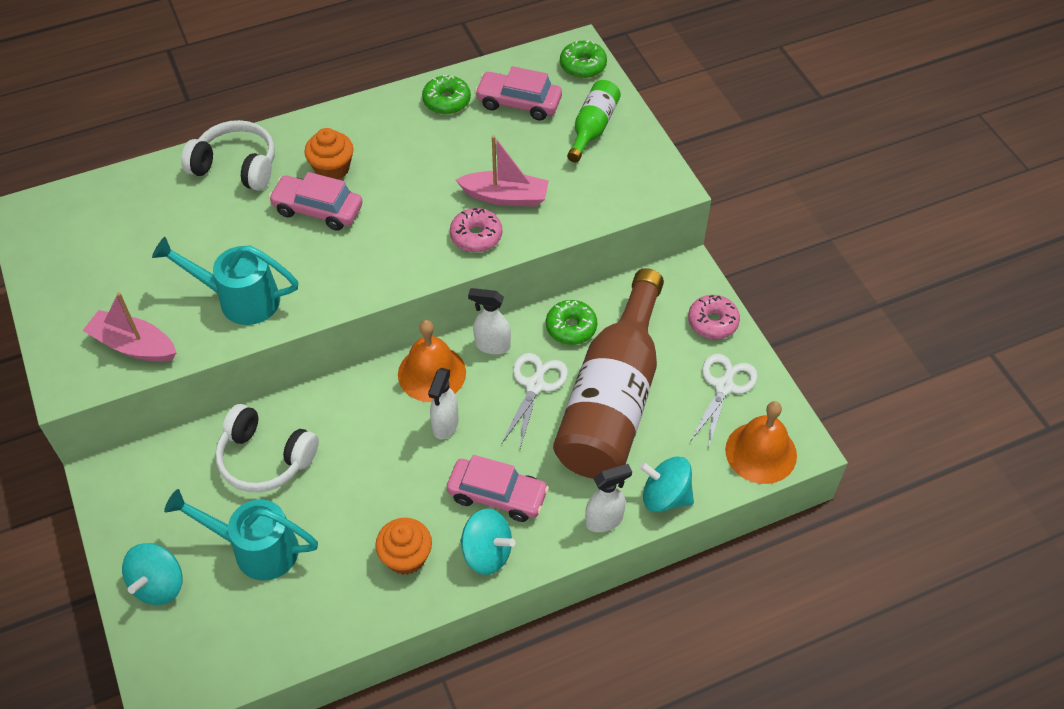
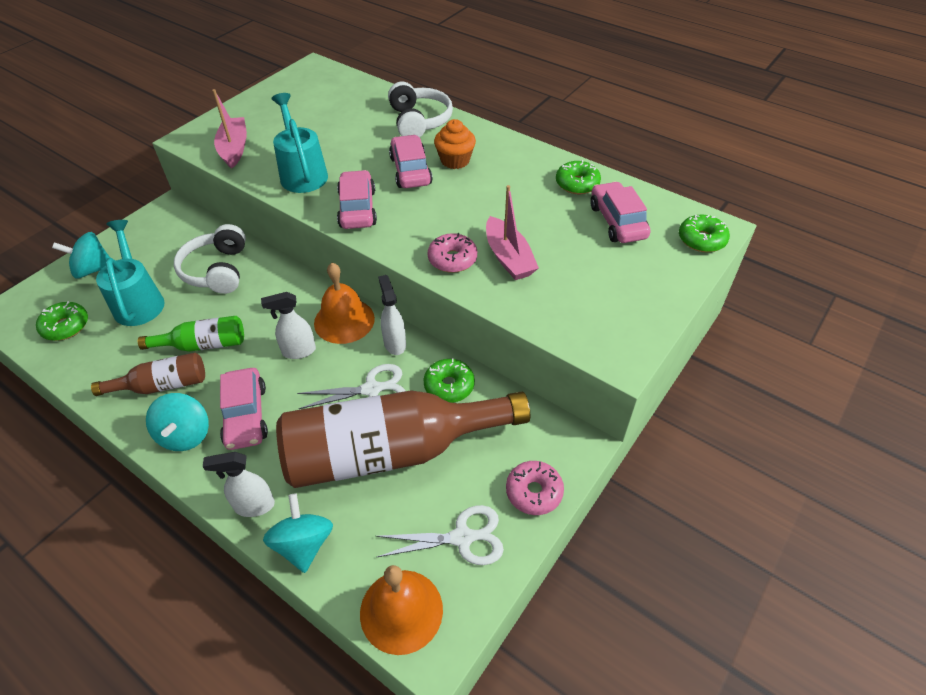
camera: 60 degrees right, 5 degrees down
orange cupcake [375,518,432,575] -> brown bottle [91,353,205,396]
green bottle [567,80,621,163] -> green bottle moved to [138,316,244,352]
white spray bottle [585,464,632,532] -> white spray bottle turned 135 degrees clockwise [203,452,275,517]
none -> green donut [36,301,88,341]
none -> pink car [337,170,377,229]

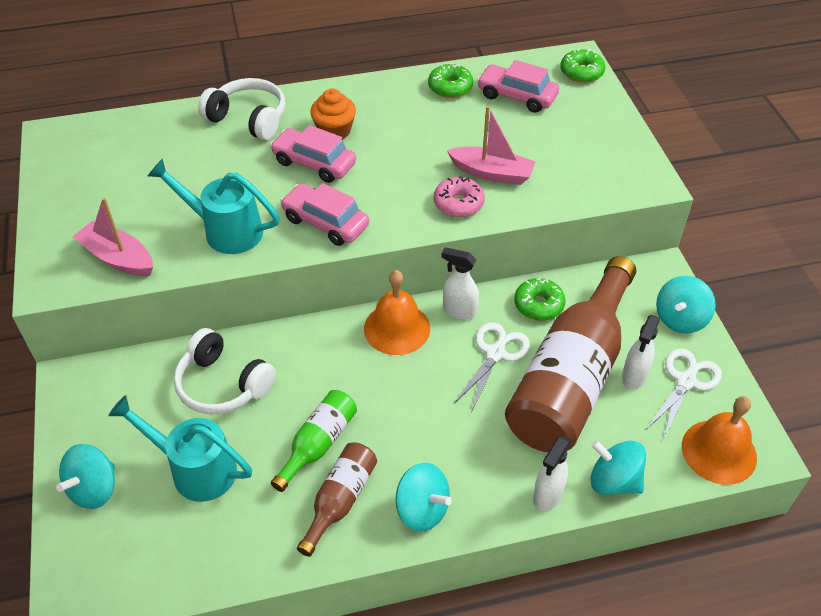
camera: 50 degrees left, 0 degrees up
green donut [36,301,88,341] -> none
pink car [220,368,268,450] -> none
white spray bottle [261,292,316,359] -> white spray bottle moved to [622,315,660,389]
pink donut [506,461,564,515] -> turquoise spinning top [656,276,716,333]

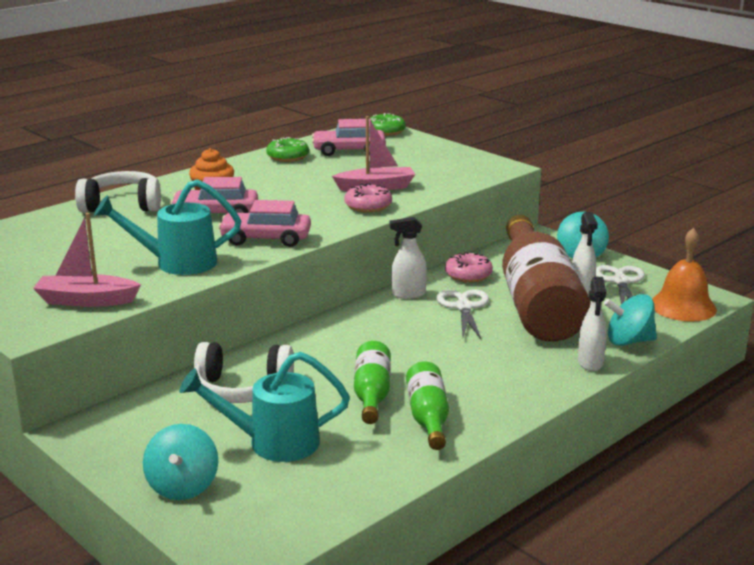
camera: 30 degrees left, 25 degrees down
brown bottle [297,442,377,557] -> green bottle [406,361,449,450]
orange bell [364,270,430,355] -> none
turquoise spinning top [396,463,452,532] -> none
green donut [514,278,565,321] -> pink donut [445,252,493,283]

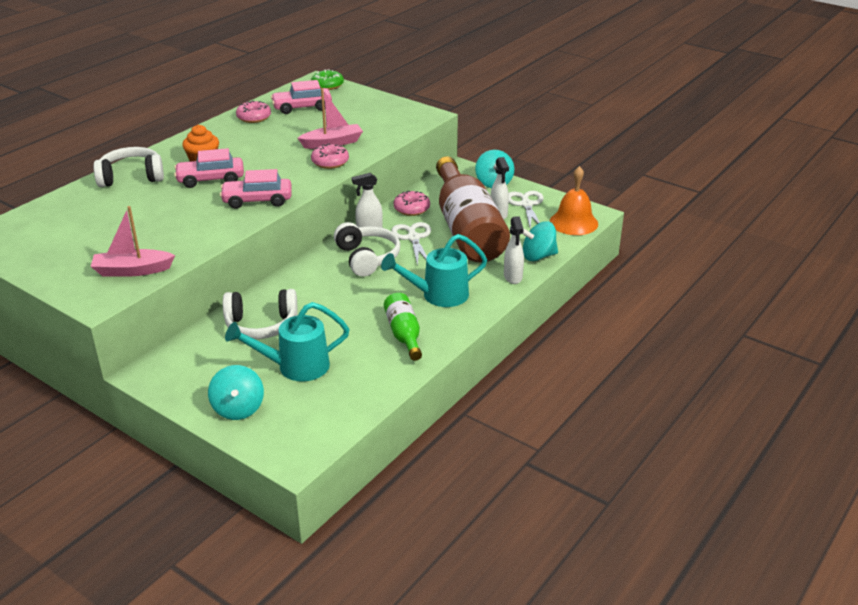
camera: 10 degrees left, 10 degrees up
turquoise watering can [94,179,241,275] -> turquoise watering can moved to [381,234,487,307]
green donut [266,137,309,162] -> pink donut [236,100,271,123]
green bottle [354,341,391,424] -> none
none -> white headphones [334,222,400,277]

